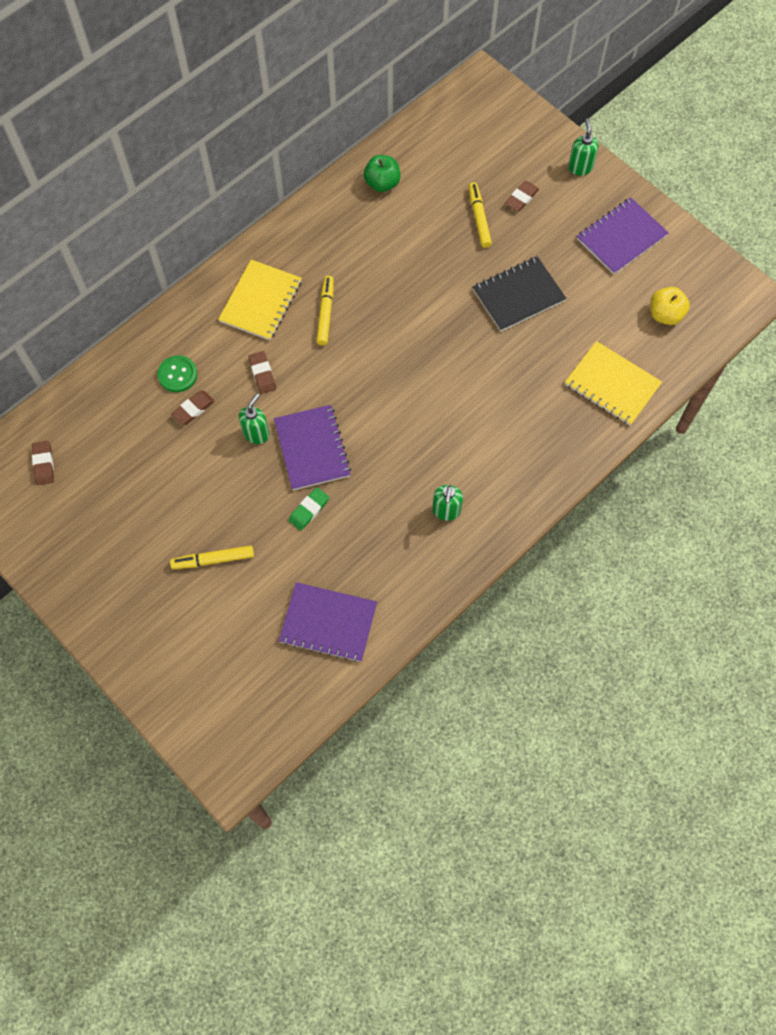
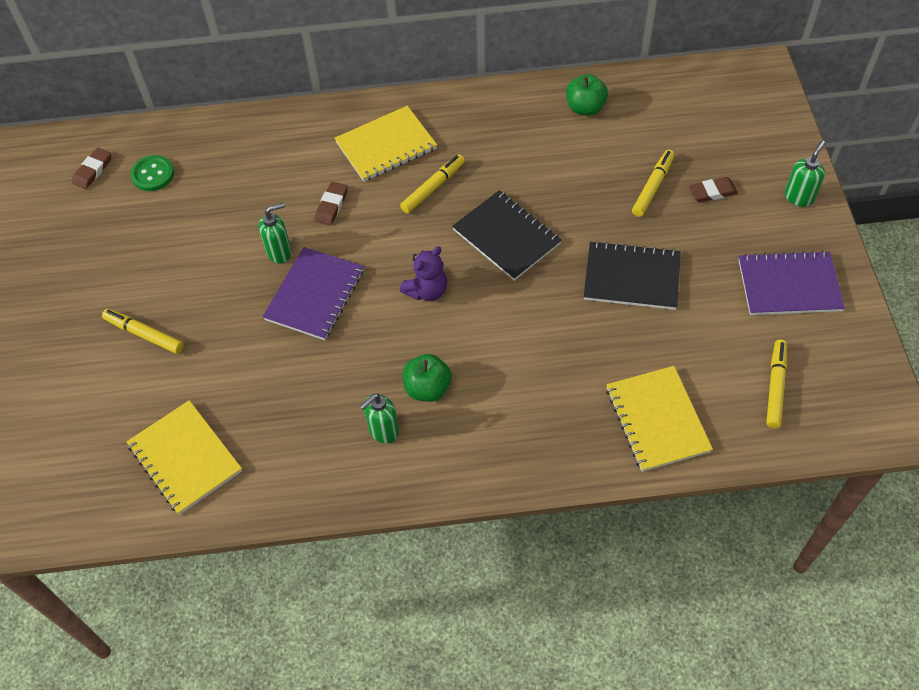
camera: 40 degrees right, 10 degrees down
green button [157,355,197,392] -> green button moved to [130,155,174,191]
brown eraser [171,391,215,425] -> none
purple notebook [279,582,377,662] -> yellow notebook [127,400,242,515]
green eraser [288,487,329,531] -> none
yellow apple [650,287,690,325] -> yellow marker [766,340,787,428]
none -> purple teddy bear [400,246,447,301]
none -> green apple [403,354,452,402]
none -> black notebook [452,190,562,281]

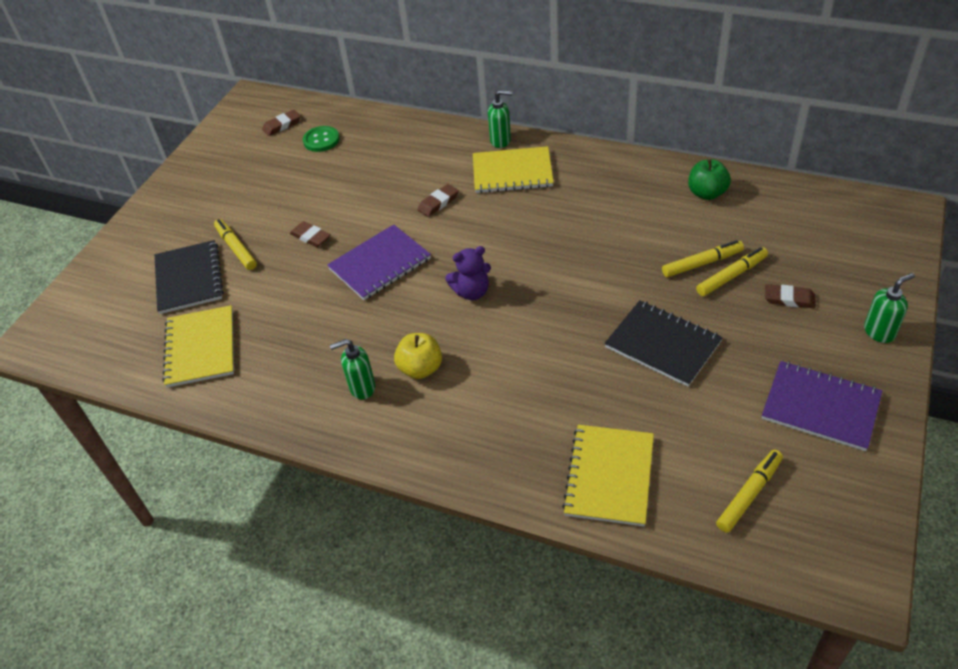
camera: 30 degrees right, 10 degrees down
green soap dispenser [259,203,292,264] -> green soap dispenser moved to [488,90,512,148]
yellow marker [400,154,465,213] -> yellow marker moved to [662,240,744,277]
green apple [403,354,452,402] -> yellow apple [394,333,442,379]
black notebook [452,190,562,281] -> black notebook moved to [155,240,223,314]
none -> brown eraser [290,221,331,247]

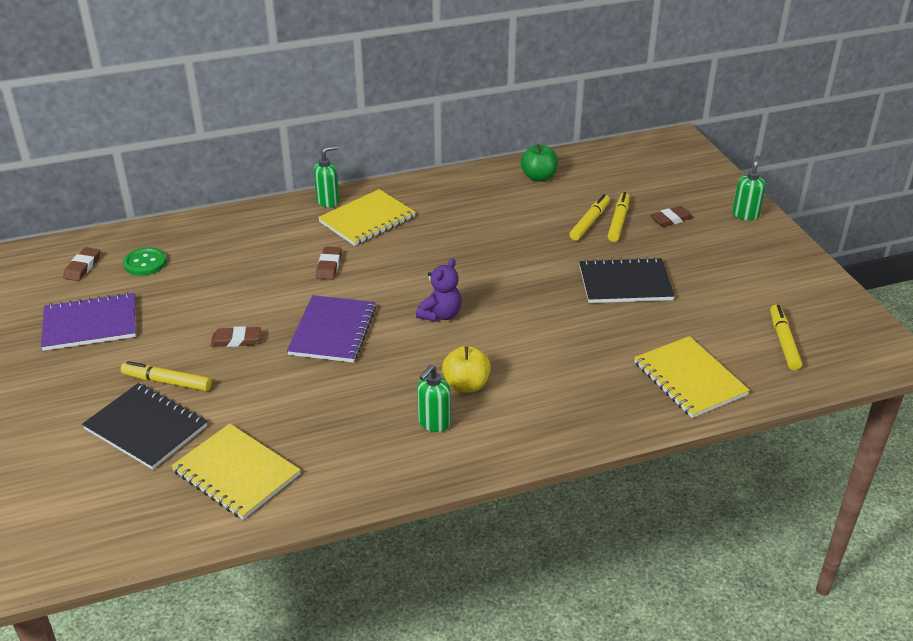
camera: 45 degrees left, 10 degrees down
purple notebook [762,361,882,451] -> purple notebook moved to [41,292,136,351]

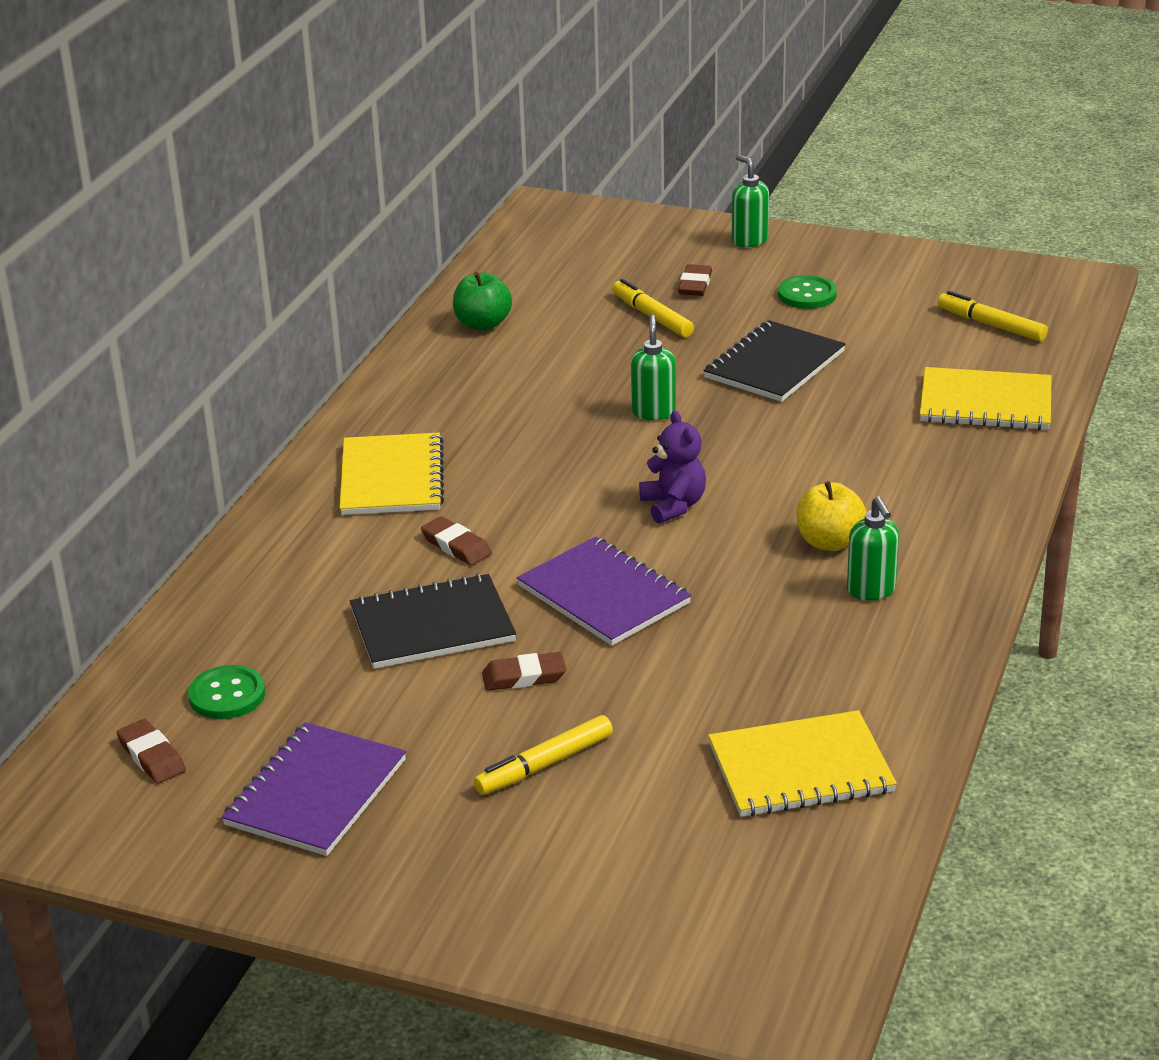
camera: 50 degrees left, 5 degrees down
black notebook [82,383,207,470] -> black notebook moved to [350,573,516,669]
brown eraser [211,326,261,347] -> brown eraser turned 45 degrees clockwise [482,652,566,691]
green soap dispenser [313,145,339,208] -> green soap dispenser moved to [631,315,676,420]
yellow marker [569,194,610,241] -> none
none -> green button [778,275,837,309]

